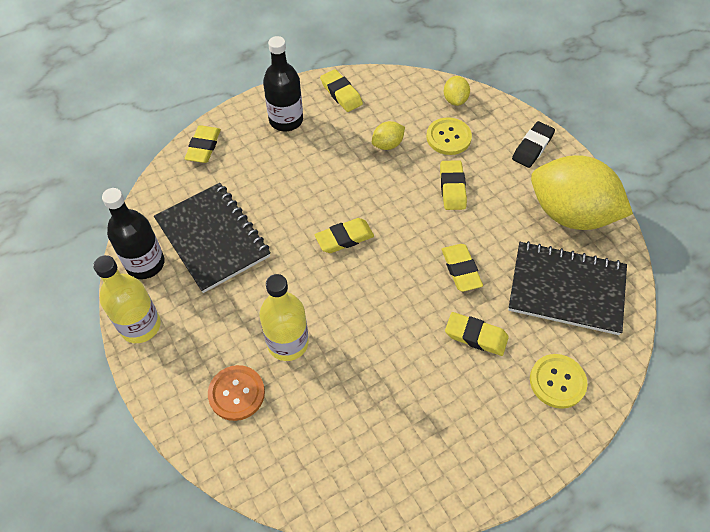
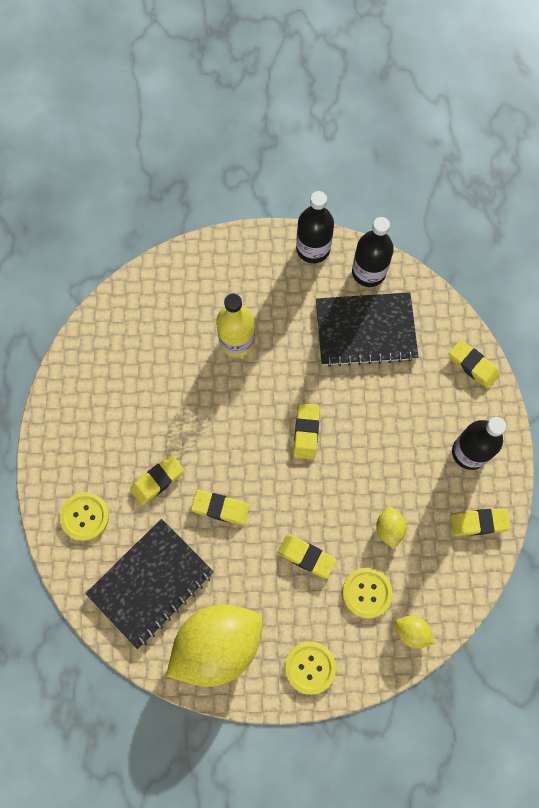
camera: 120 degrees right, 15 degrees up
yellow bottle [93,255,161,343] -> black bottle [296,191,334,263]
orange button [208,365,265,421] -> none
black eraser [512,121,555,168] -> yellow button [285,641,336,695]

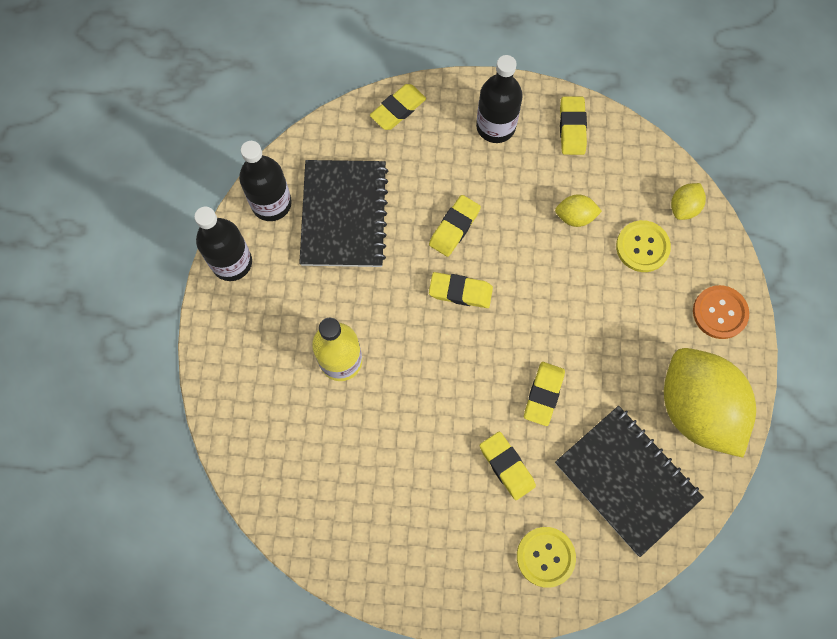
camera: 85 degrees left, 0 degrees up
yellow eraser [277,534,336,579] -> yellow eraser moved to [429,195,481,257]
yellow button [285,641,336,695] -> orange button [693,285,749,339]

